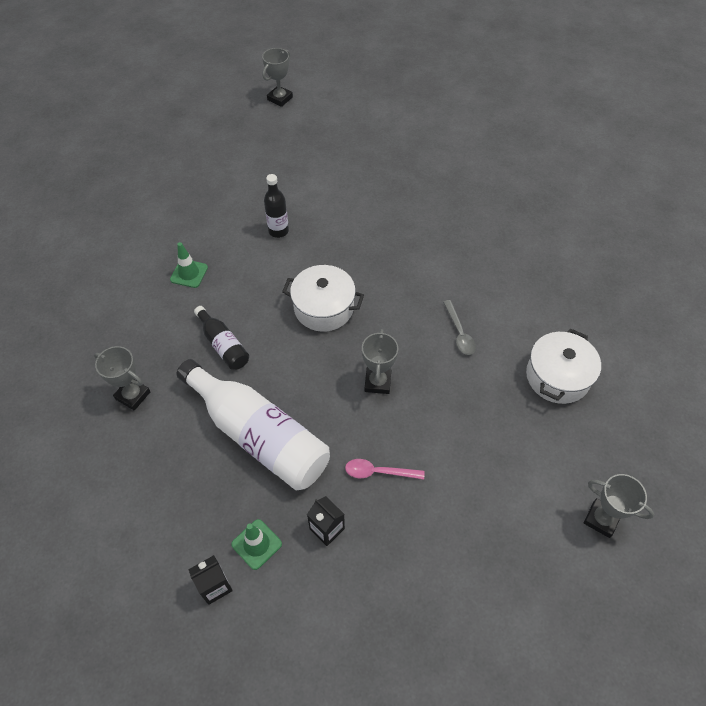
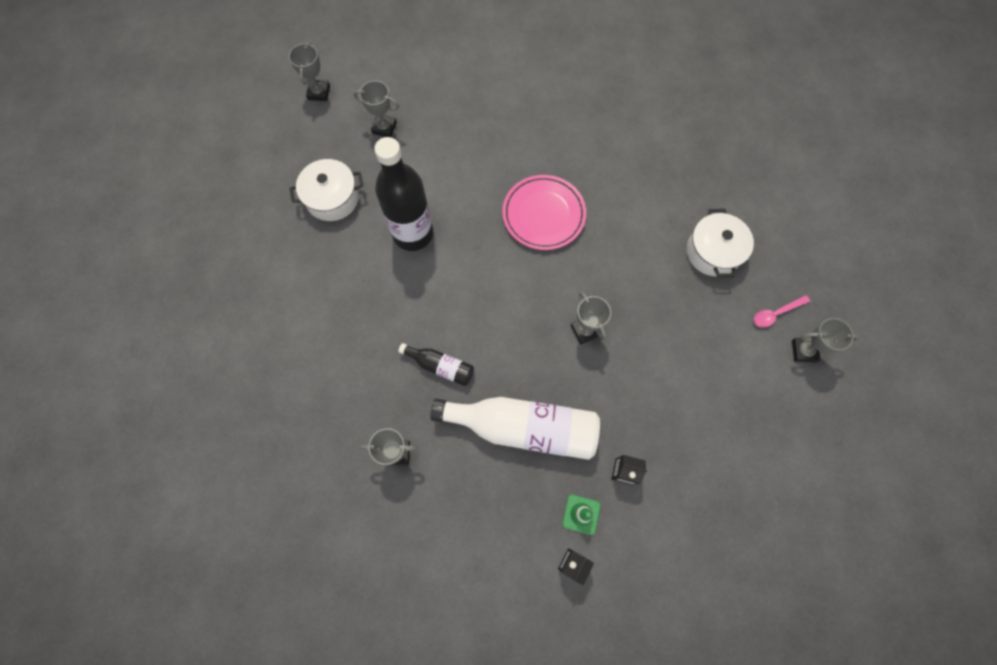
camera: 30 degrees left, 15 degrees up
green traffic cone [170,242,208,288] -> none
black bottle [264,174,289,238] -> black bottle [374,137,433,251], size x2.04
white pot [282,265,364,332] -> white pot moved to [289,159,364,221]
pink spoon [345,459,424,479] -> pink spoon moved to [754,295,810,328]
grey spoon [443,300,476,355] -> none
none -> grey trophy [353,81,399,137]
none -> pink plate [502,175,586,250]

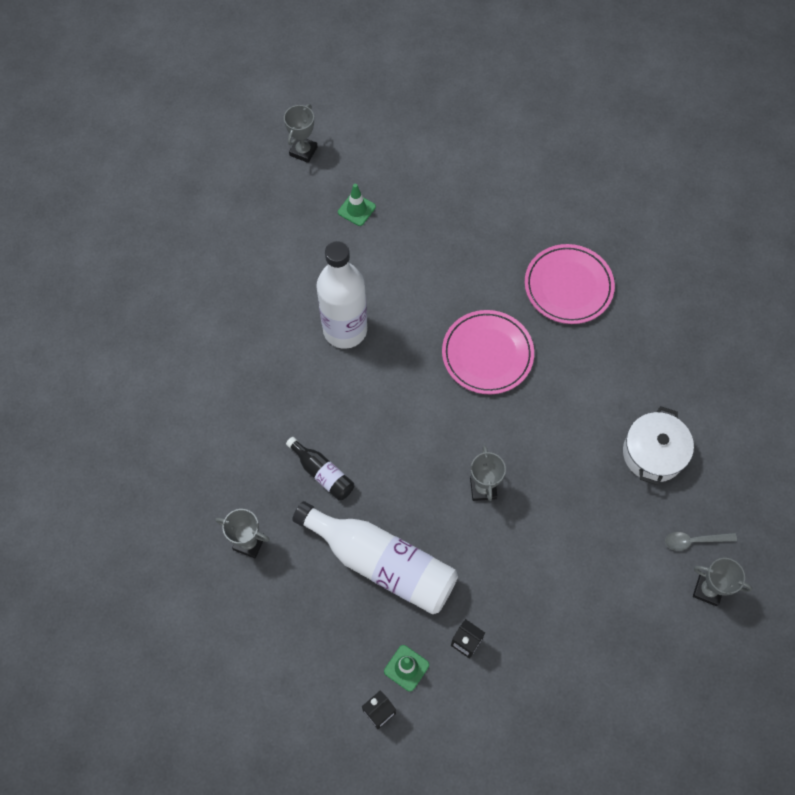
camera: 20 degrees right, 5 degrees down
white pot [289,159,364,221] -> none
grey trophy [353,81,399,137] -> green traffic cone [338,184,376,226]
black bottle [374,137,433,251] -> white bottle [316,241,367,349]
pink spoon [754,295,810,328] -> grey spoon [665,532,737,551]
none -> pink plate [525,244,615,324]

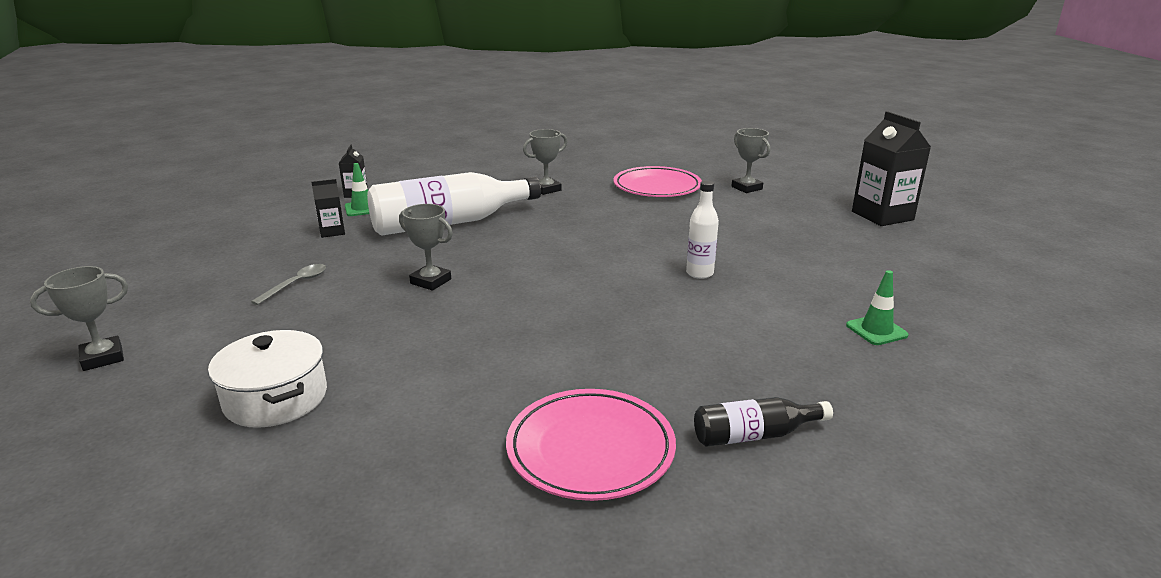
camera: 125 degrees right, 40 degrees down
grey trophy [284,104,318,163] -> grey trophy moved to [731,128,770,193]
black bottle [286,437,354,500] -> black bottle moved to [694,397,833,446]
white bottle [316,241,367,349] -> white bottle [686,181,719,279], size x0.49
pink plate [442,310,534,394] -> pink plate moved to [614,166,702,197]
grey spoon [665,532,737,551] -> grey spoon moved to [251,264,326,305]
none -> black carton [852,111,931,226]

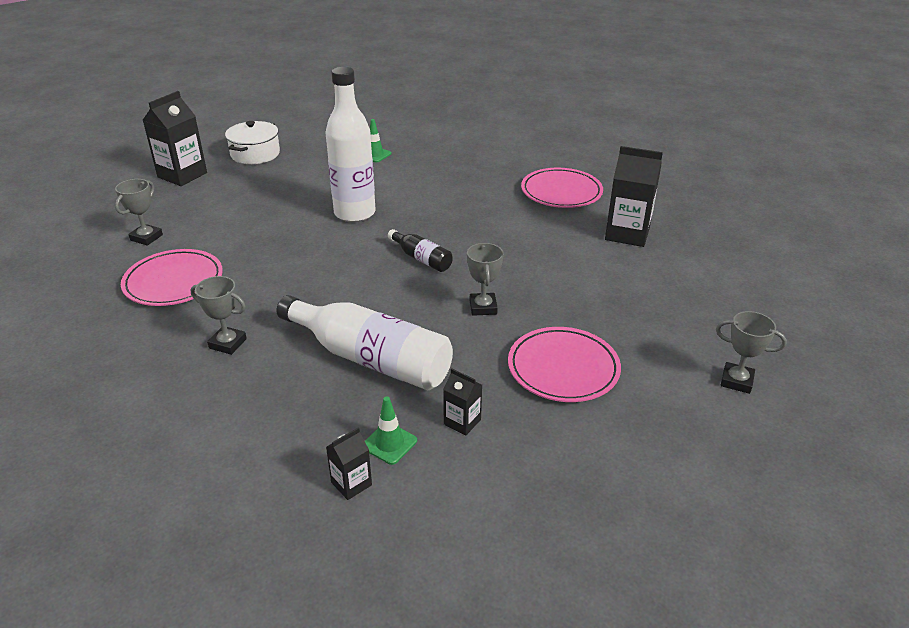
camera: 125 degrees left, 10 degrees up
white pot [208,330,327,428] -> white pot moved to [225,121,280,164]
grey spoon [251,264,326,305] -> pink plate [508,327,621,402]
white bottle [686,181,719,279] -> white bottle [325,67,376,222], size x2.04
black bottle [694,397,833,446] -> black bottle moved to [388,229,453,272]
none -> black carton [605,146,663,247]

